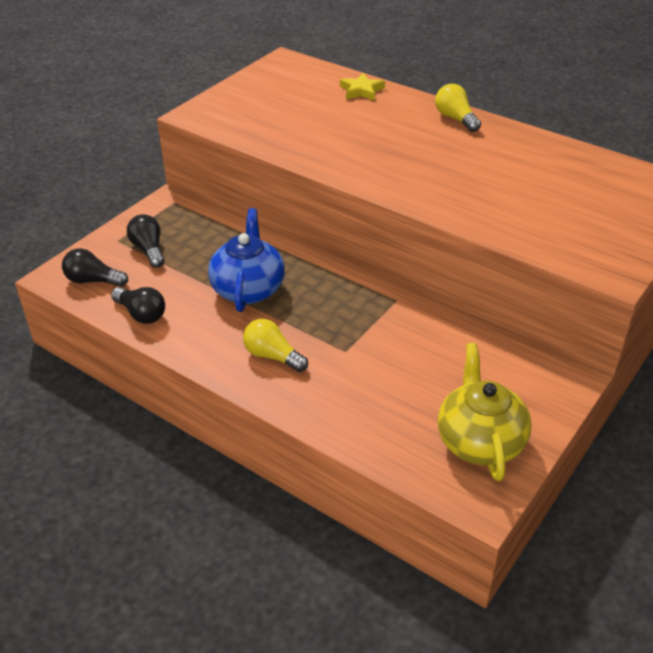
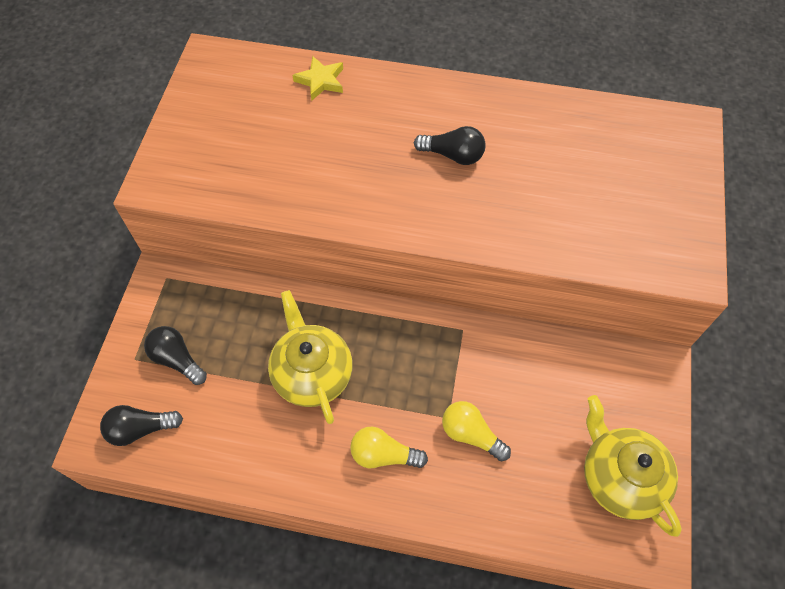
camera: 25 degrees left, 20 degrees up
black light bulb [111,287,165,324] -> black light bulb moved to [414,126,486,165]
blue teapot [208,208,285,312] -> yellow teapot [268,290,352,424]
yellow light bulb [435,84,481,132] -> yellow light bulb moved to [442,401,511,461]

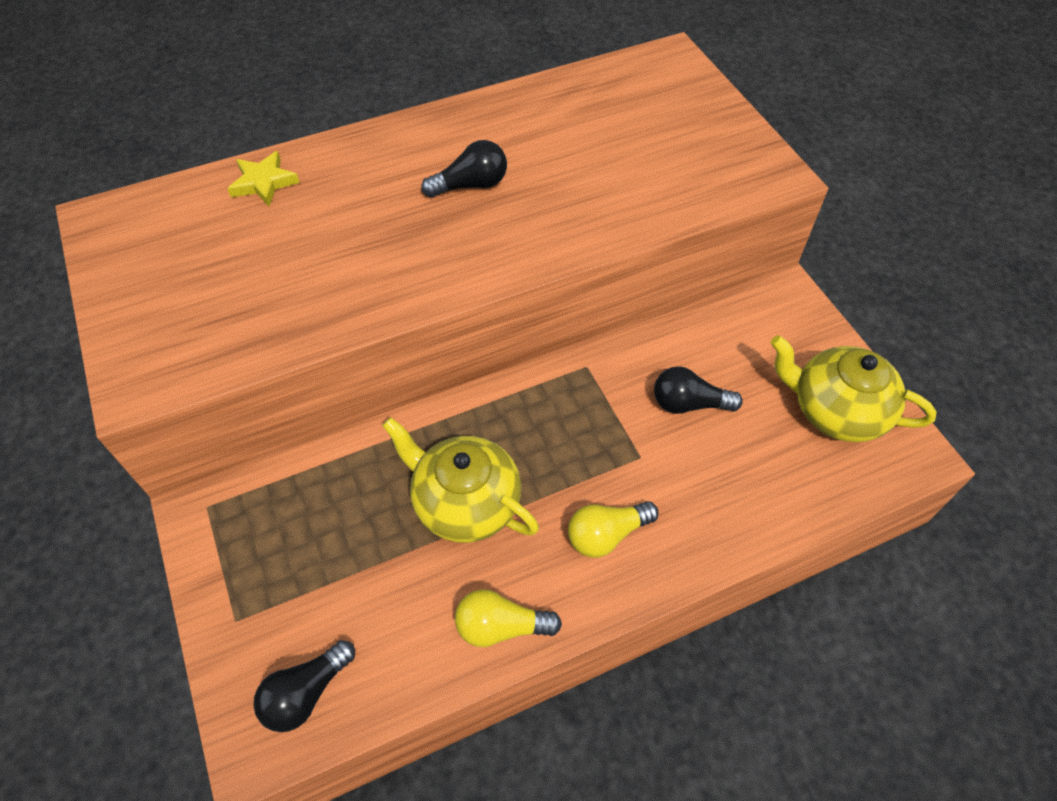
camera: 35 degrees left, 5 degrees down
black light bulb [144,326,207,385] -> black light bulb moved to [654,366,743,414]
yellow light bulb [442,401,511,461] -> yellow light bulb moved to [455,589,562,647]

